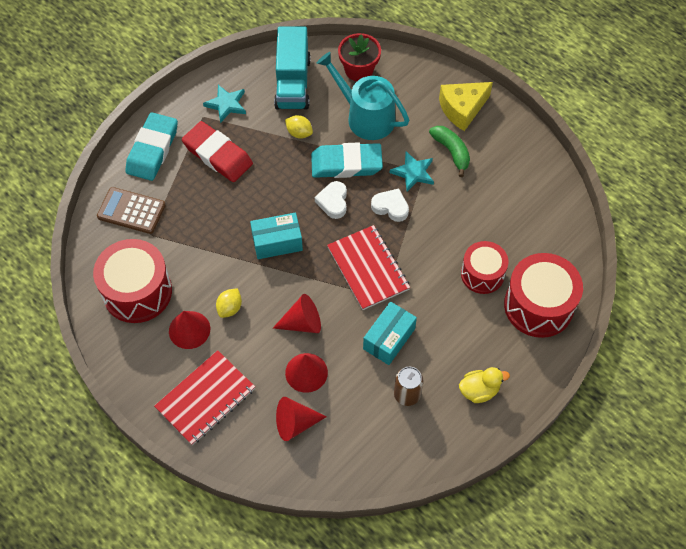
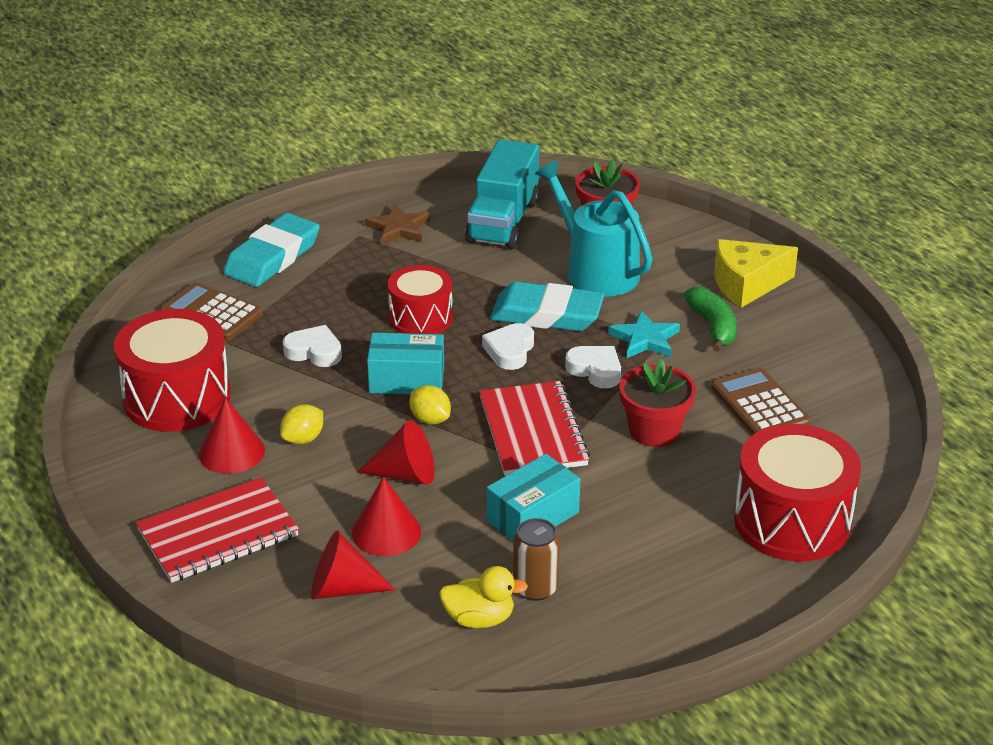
camera: 15 degrees right, 25 degrees down
red eraser [182,121,253,182] -> none
turquoise star [203,85,246,123] -> brown star [365,204,430,245]
yellow lemon [285,115,313,139] -> yellow lemon moved to [409,385,451,425]
yellow duck [459,367,510,403] -> yellow duck moved to [439,566,528,628]
red drum [461,241,508,294] -> red drum moved to [388,265,453,334]
none -> white heart [283,325,342,367]
none -> red flower pot [619,358,696,447]
none -> brown calculator [711,367,811,435]

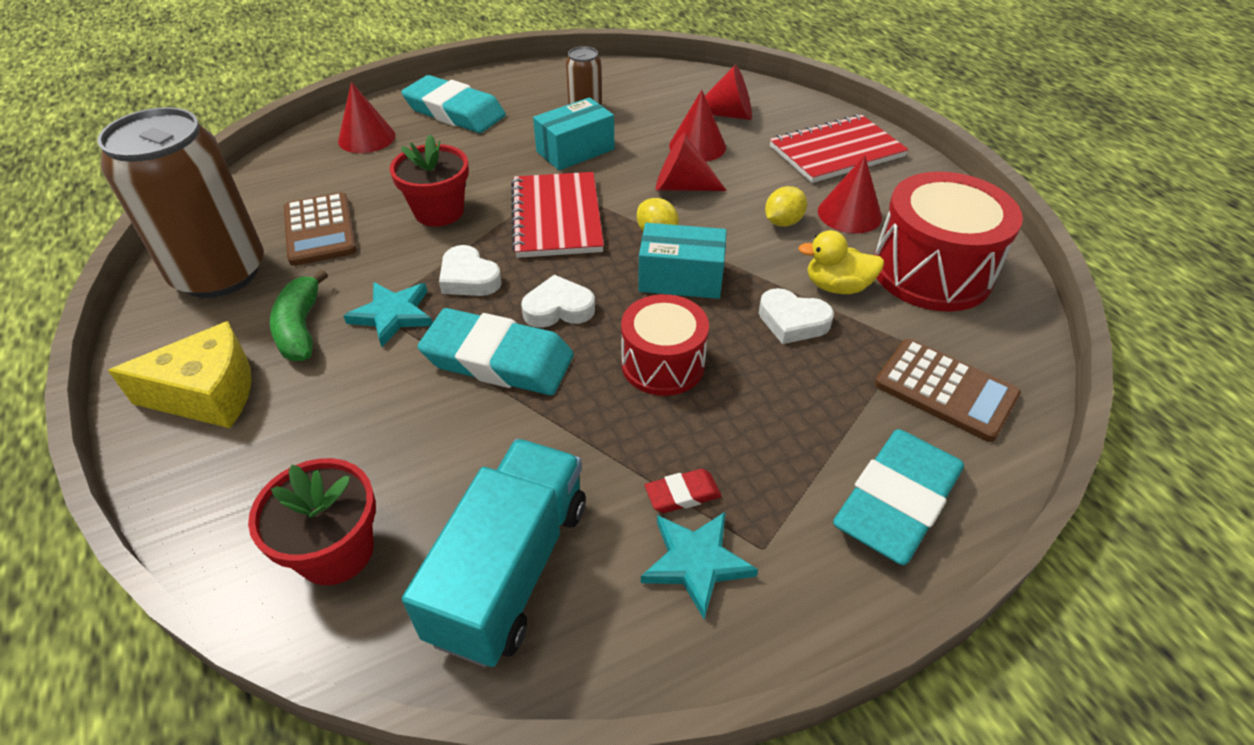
camera: 175 degrees left, 10 degrees up
brown star [365,204,430,245] -> turquoise star [641,511,758,619]
yellow duck [439,566,528,628] -> yellow duck moved to [798,230,884,294]
white heart [482,323,534,370] -> white heart turned 120 degrees counterclockwise [521,275,595,328]
turquoise watering can [535,161,653,297] -> none
red drum [734,424,861,562] -> red cone [338,82,396,153]
none -> brown can [97,107,264,298]
none -> turquoise eraser [401,75,506,133]
none -> red eraser [645,469,721,513]

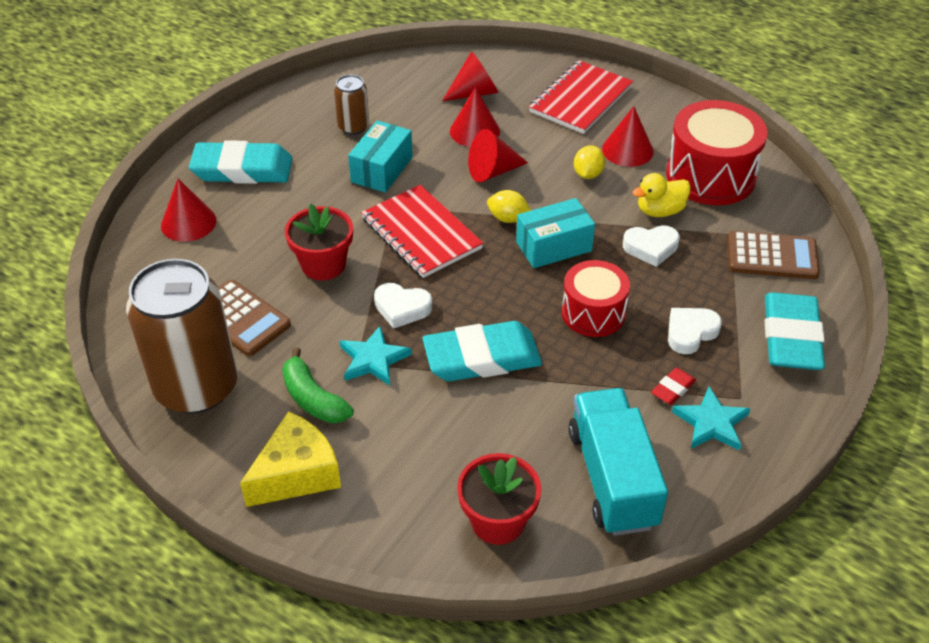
camera: 30 degrees left, 0 degrees up
white heart [521,275,595,328] -> white heart moved to [668,308,722,354]

